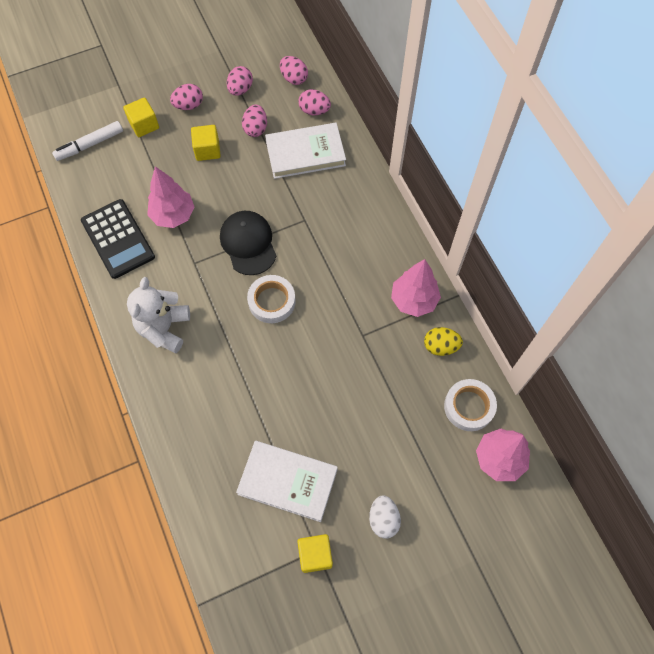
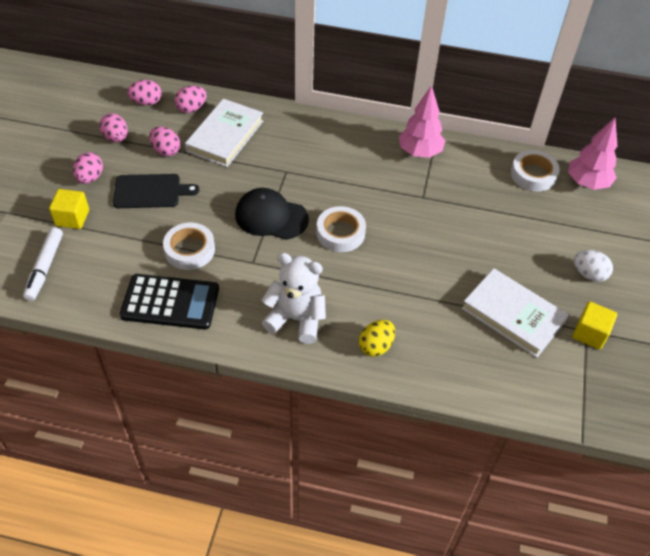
camera: 55 degrees left, 15 degrees down
white teddy bear [127,277,190,353] -> white teddy bear turned 150 degrees clockwise [262,253,326,344]
pink tree [147,166,194,228] -> white tape [163,223,215,270]
yellow cube [191,125,221,161] -> black cutting board [113,174,199,208]
white book [236,441,338,522] -> white book turned 75 degrees clockwise [462,268,569,357]
yellow egg [424,327,463,356] -> yellow egg moved to [359,320,395,357]

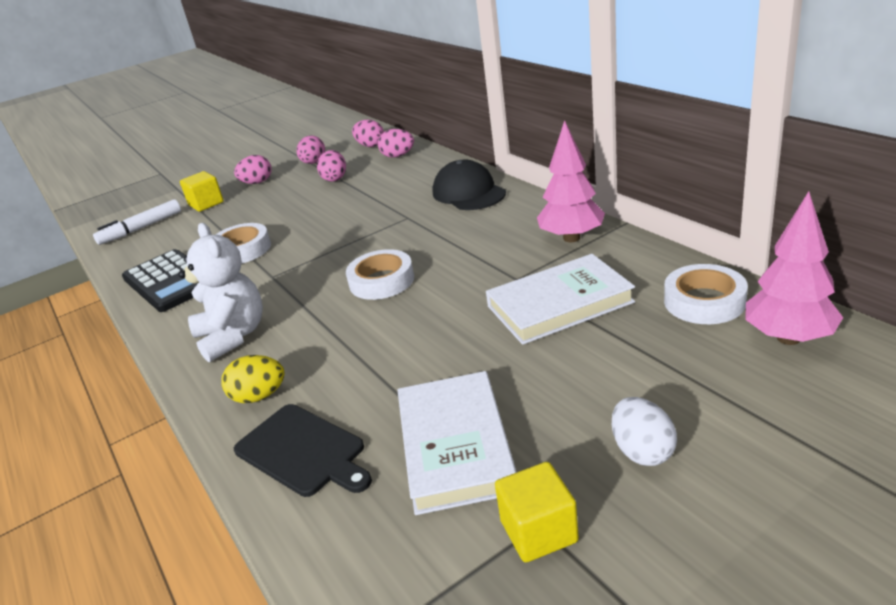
camera: 50 degrees right, 20 degrees down
black cutting board [113,174,199,208] -> black cutting board moved to [234,404,372,497]
white book [185,99,264,167] -> white book moved to [486,254,635,345]
black cap [235,188,309,240] -> black cap moved to [433,160,506,210]

